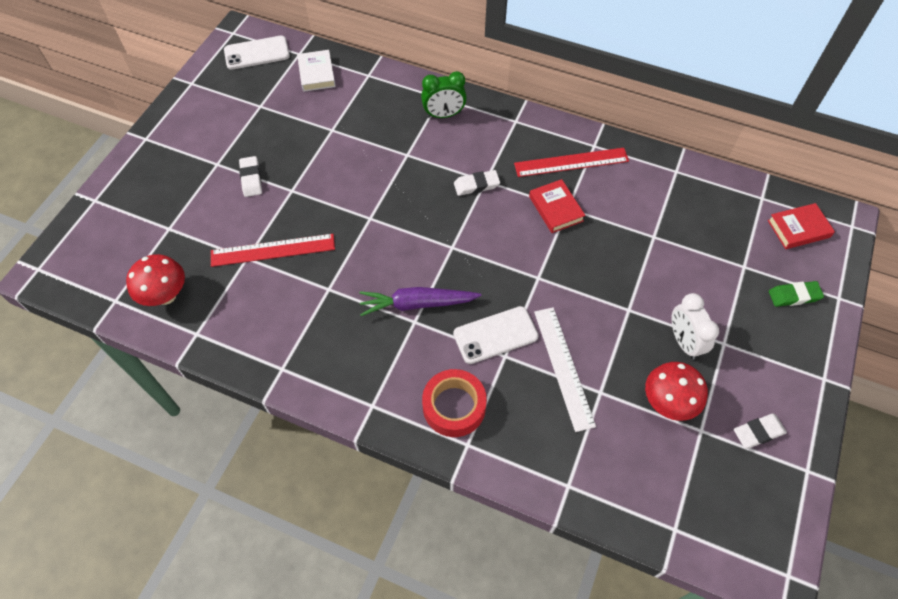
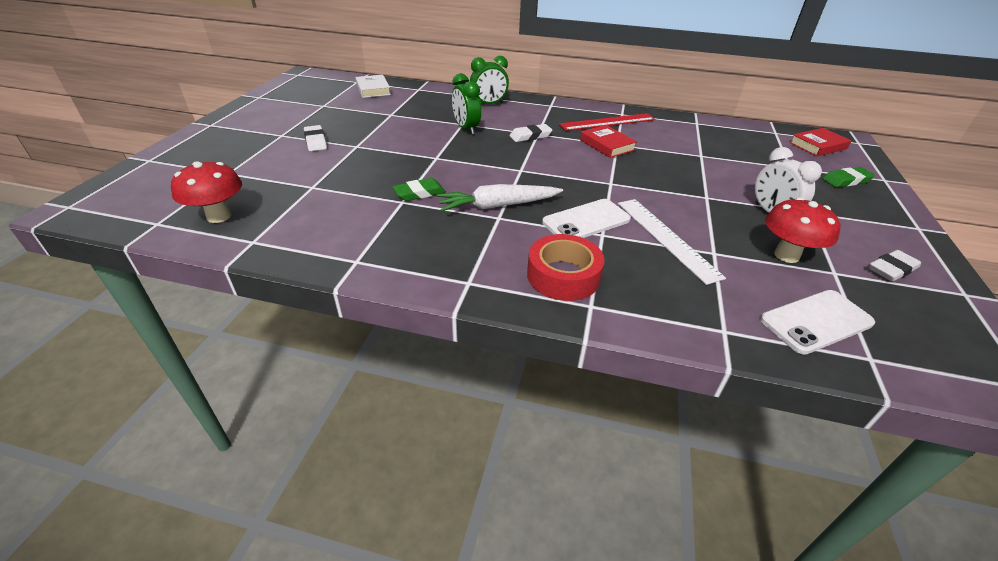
camera: 10 degrees left, 20 degrees down
red ruler [211,234,335,267] -> none
white phone [224,36,290,70] -> white phone moved to [760,290,875,355]
purple carrot [359,287,481,316] -> white carrot [437,184,563,211]
none -> green eraser [392,178,446,201]
none -> green clock [452,73,481,135]

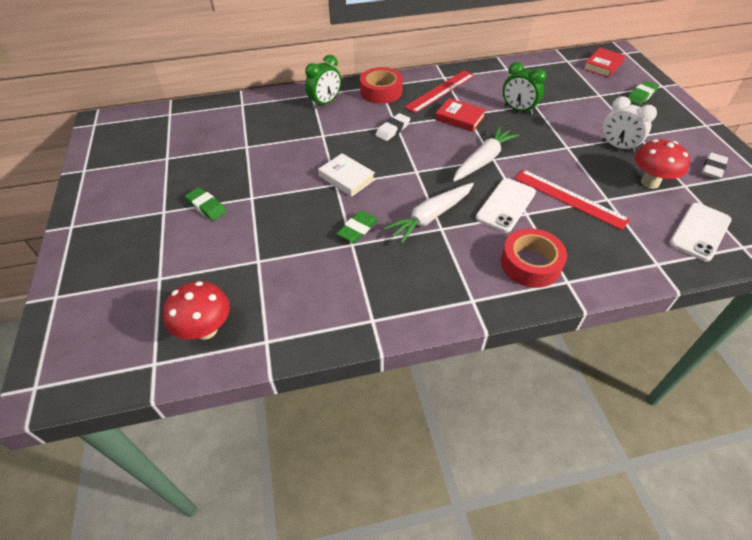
camera: 25 degrees left, 10 degrees up
white eraser [304,125,327,151] -> green eraser [185,187,227,221]
white book [356,75,391,98] -> white book moved to [318,153,375,197]
green clock [452,73,481,135] -> green clock moved to [503,62,546,115]
white ruler [618,199,726,285] -> red ruler [514,169,630,230]
none -> red tape [360,67,403,104]
none -> white carrot [453,126,519,182]

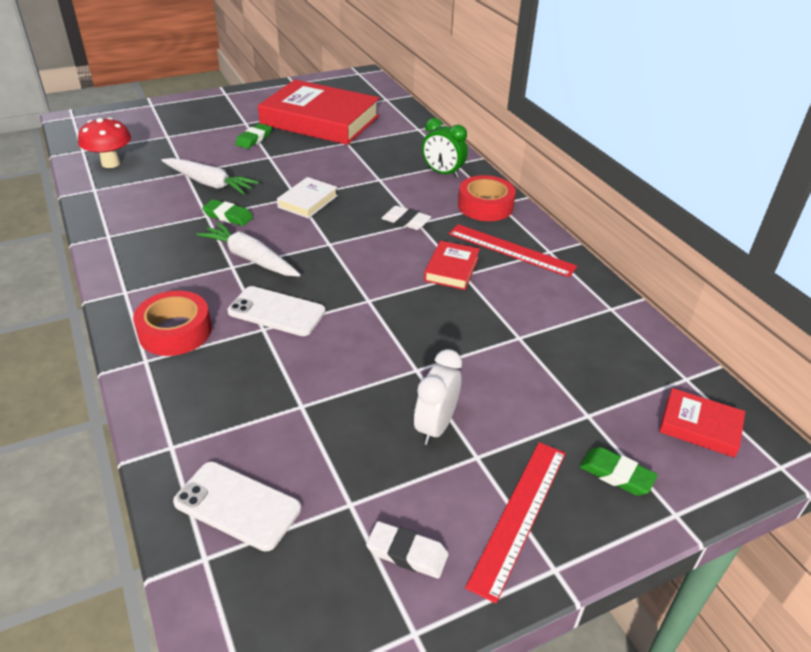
camera: 75 degrees right, 10 degrees down
white carrot [453,126,519,182] -> white carrot moved to [161,158,259,195]
green clock [503,62,546,115] -> none
red ruler [514,169,630,230] -> red ruler moved to [465,442,566,603]
red mushroom [635,139,690,189] -> none
none -> red book [258,80,380,145]

